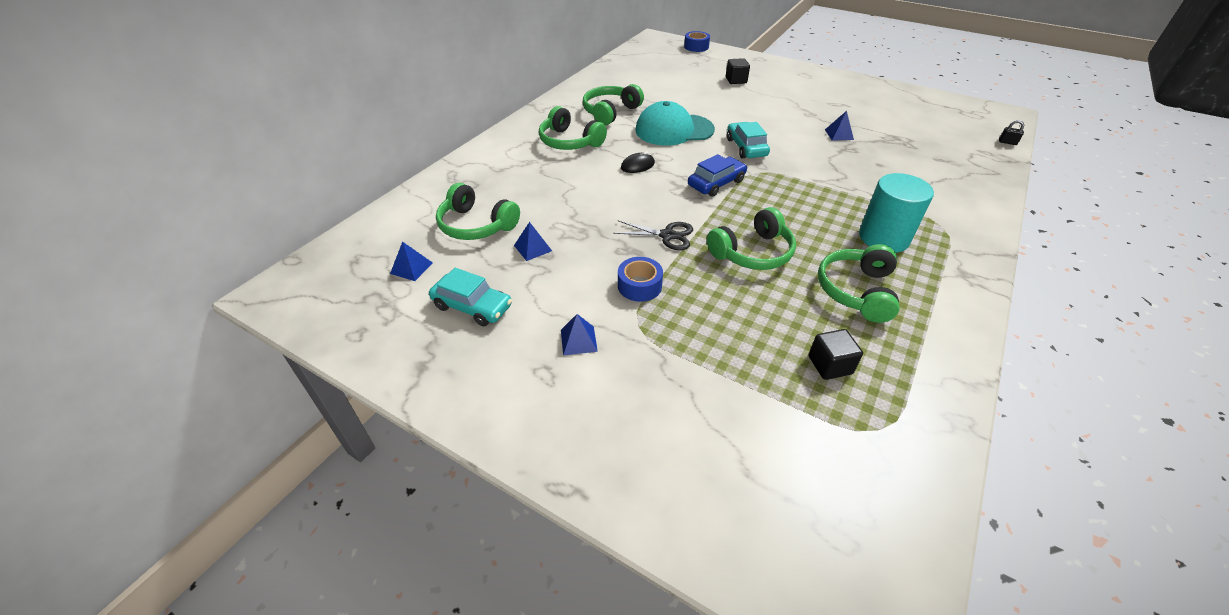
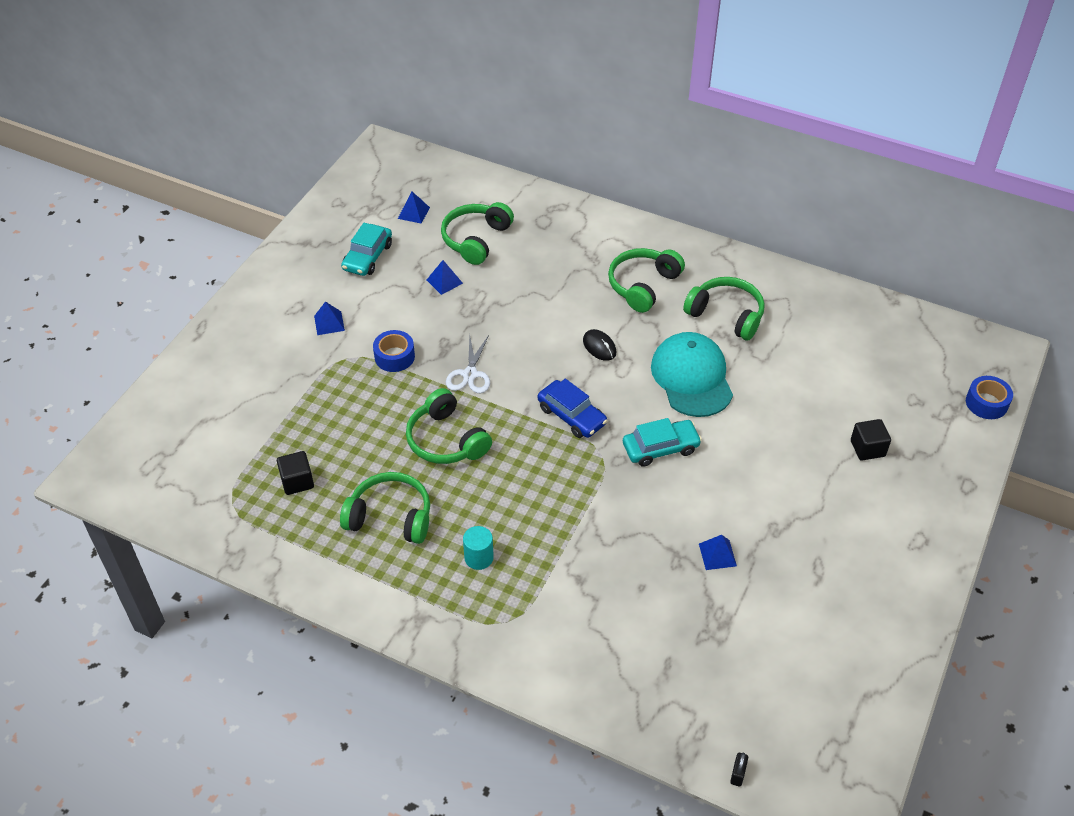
camera: 85 degrees right, 5 degrees up
black scissors [613,220,693,250] -> white scissors [446,335,490,393]
turquoise cylinder [859,173,934,253] -> turquoise cylinder [463,526,494,570], size x0.53

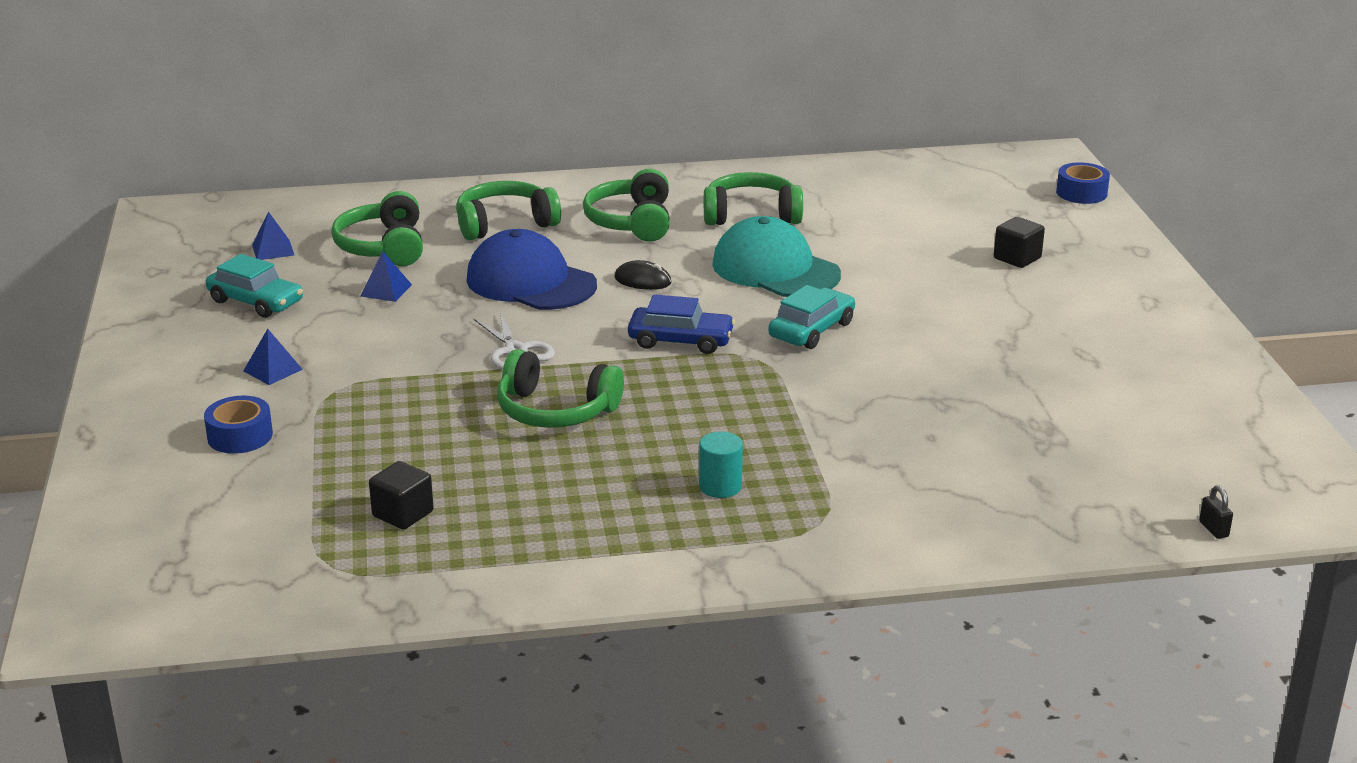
camera: 35 degrees left, 20 degrees down
green headphones [340,472,430,544] -> green headphones moved to [456,181,561,240]
turquoise car [341,223,392,276] -> turquoise car turned 45 degrees counterclockwise [206,254,303,318]
blue tape [373,330,415,372] -> blue tape moved to [204,396,273,454]
blue pyramid [699,535,737,570] -> none
none -> blue cap [466,229,597,310]

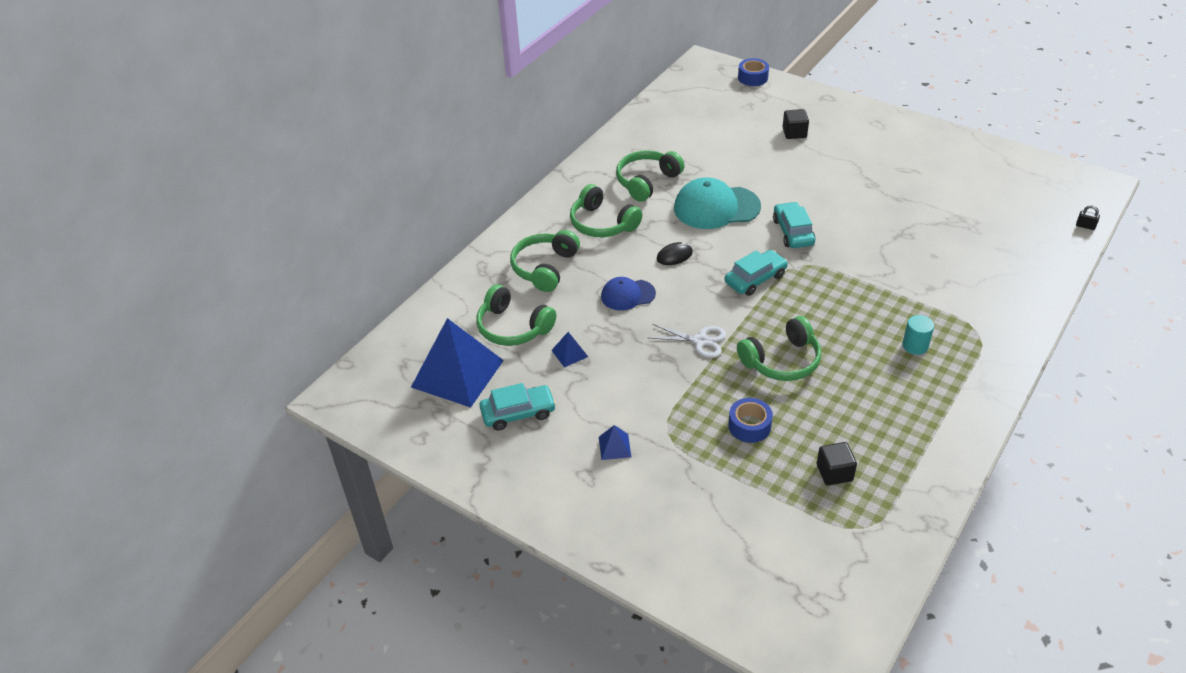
camera: 45 degrees left, 15 degrees up
blue tape [204,396,273,454] -> blue tape moved to [728,398,773,443]
blue pyramid [252,211,294,260] -> blue pyramid [411,318,504,408], size x2.45
blue cap [466,229,597,310] -> blue cap [601,277,656,311], size x0.58
blue car [628,294,735,354] -> turquoise car [724,250,788,296]

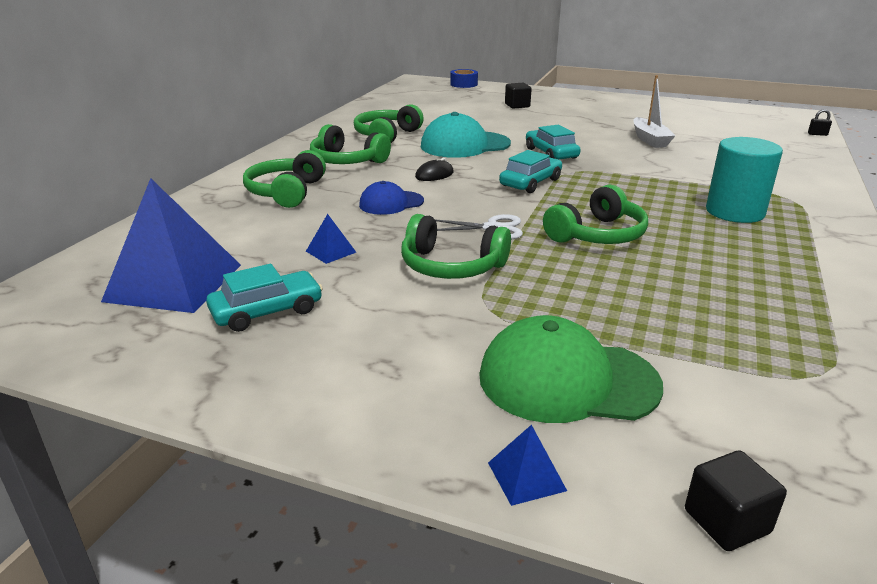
camera: 15 degrees left, 15 degrees down
green headphones [476,285,556,346] -> green headphones moved to [401,214,511,279]
blue pyramid [599,425,631,460] -> blue pyramid moved to [488,425,567,506]
blue tape [728,398,773,443] -> none
black cube [817,442,857,486] -> black cube moved to [685,451,787,551]
turquoise cylinder [902,315,934,355] -> turquoise cylinder [706,137,783,223], size x1.89
none -> green cap [479,315,663,423]
none -> white boat [633,75,675,148]

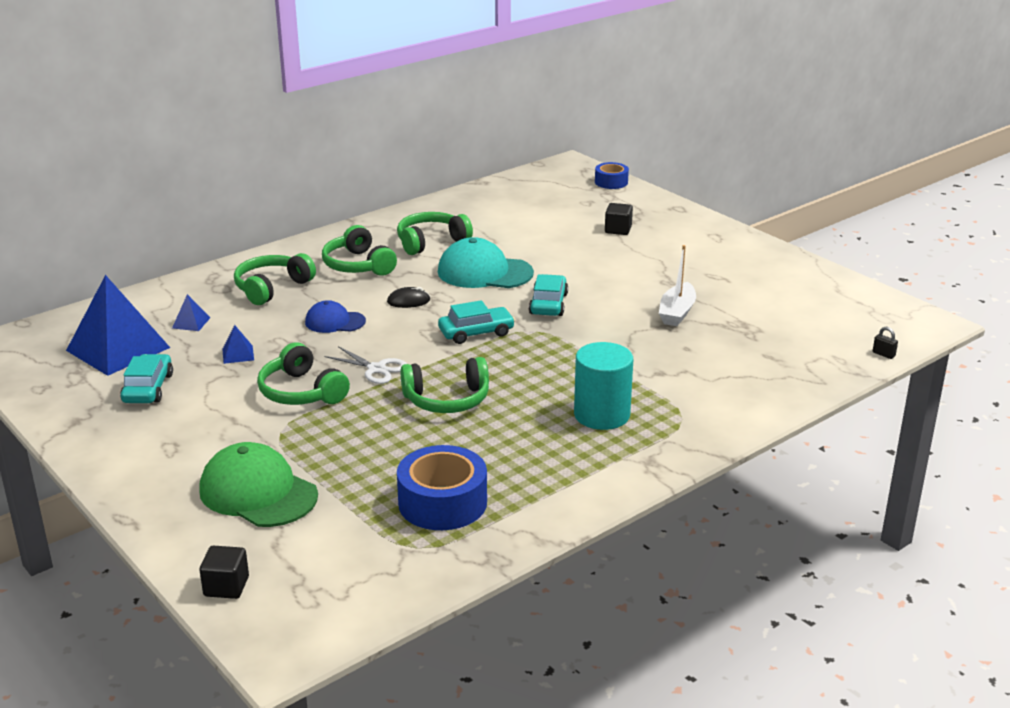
camera: 30 degrees right, 0 degrees up
turquoise car [206,264,323,332] -> turquoise car turned 90 degrees counterclockwise [120,354,173,403]
blue pyramid [488,425,567,506] -> blue pyramid moved to [172,294,210,331]
none -> blue tape [397,445,487,530]

